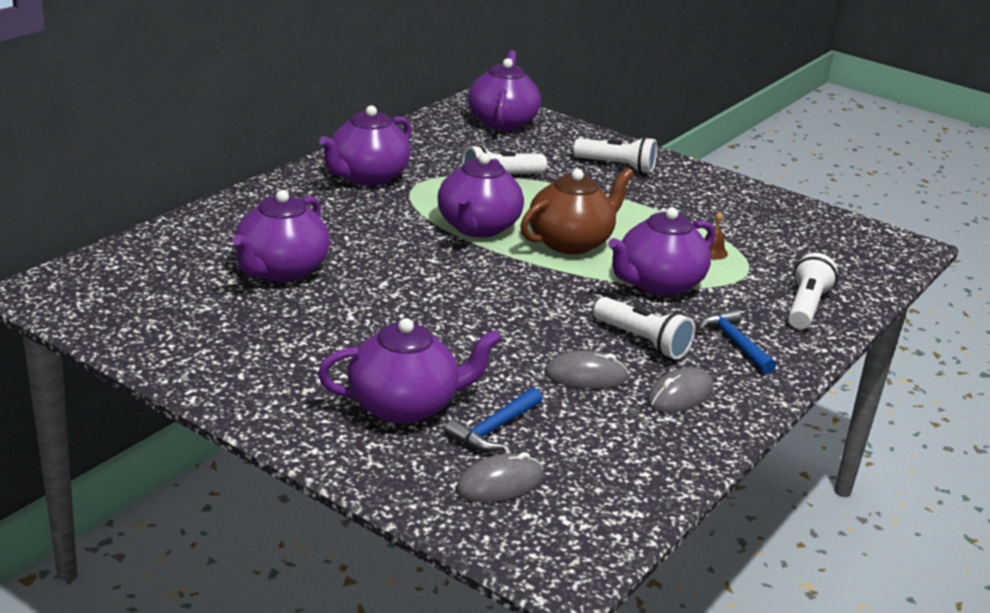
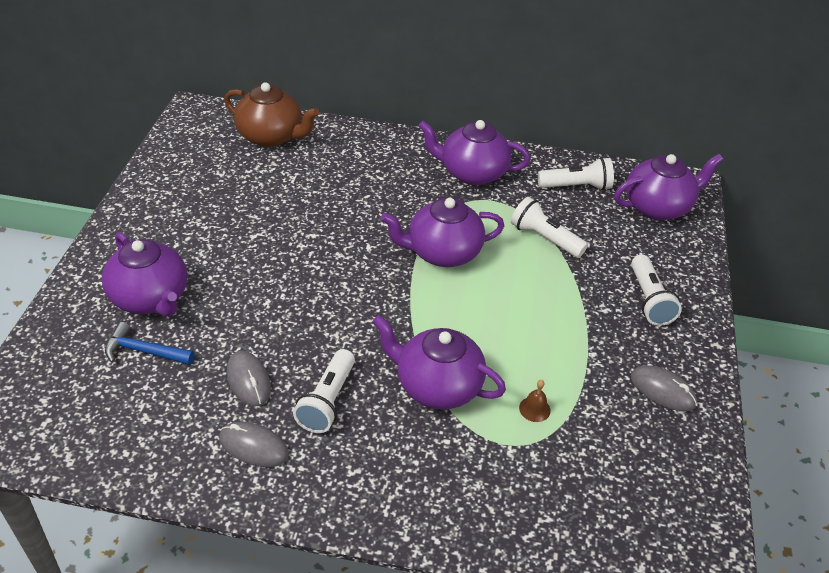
camera: 65 degrees right, 15 degrees up
purple teapot [232,190,330,282] -> none
grey mouse [455,452,544,502] -> grey mouse moved to [631,365,697,411]
brown teapot [520,168,634,255] -> brown teapot moved to [224,82,319,147]
blue hammer [698,309,776,374] -> none
white flashlight [788,253,838,329] -> white flashlight moved to [538,157,614,190]

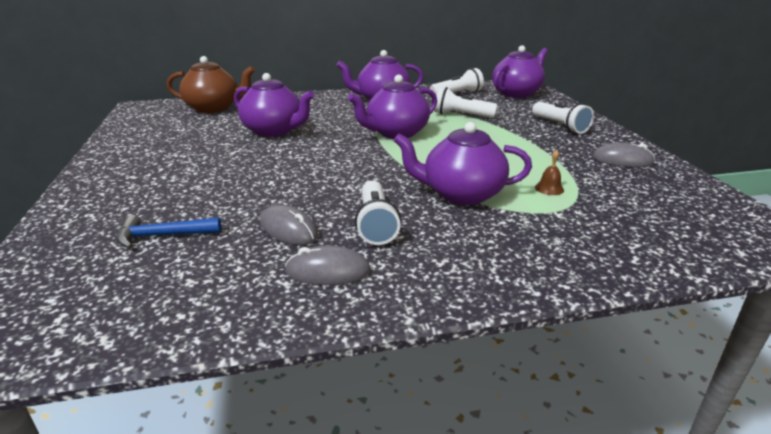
camera: 20 degrees left, 15 degrees down
purple teapot [102,232,187,317] -> purple teapot moved to [234,73,314,137]

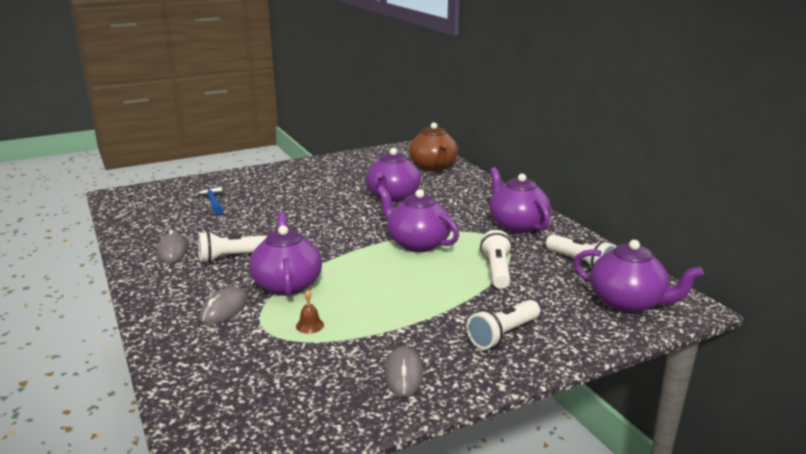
camera: 75 degrees right, 5 degrees down
grey mouse [260,205,318,245] -> grey mouse moved to [199,287,248,324]

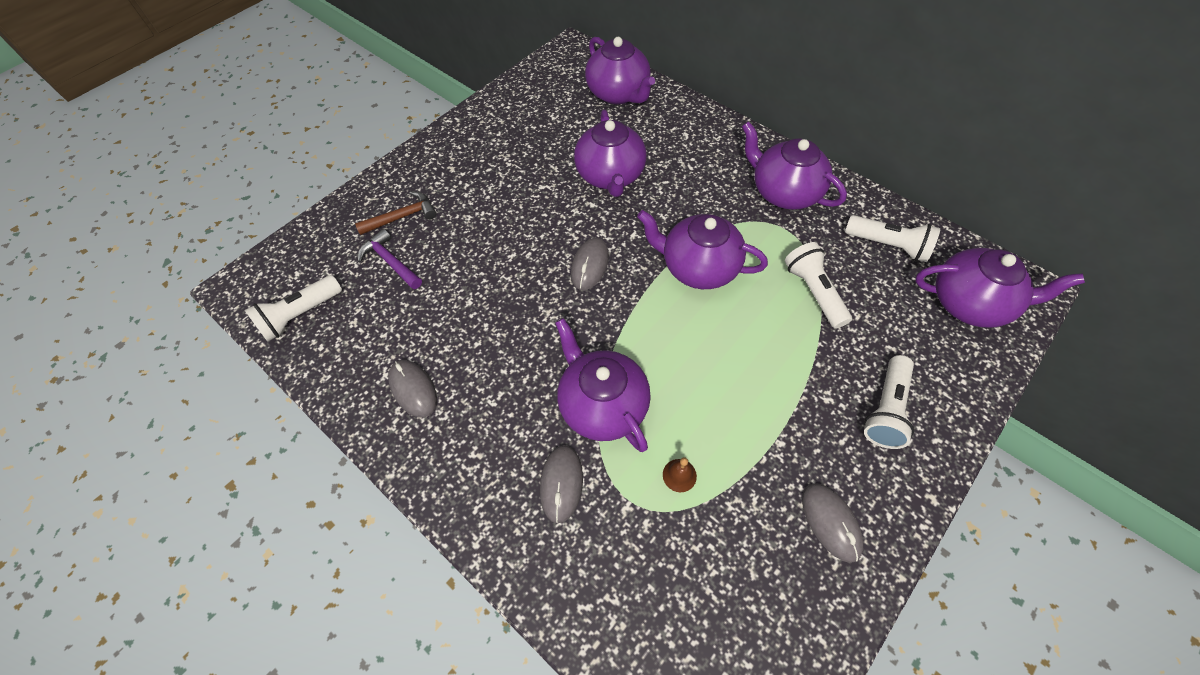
camera: 20 degrees left, 35 degrees up
blue hammer [193,186,223,215] -> purple hammer [358,229,422,289]
white flashlight [198,231,267,263] -> white flashlight moved to [245,275,342,342]
brown teapot [409,122,458,171] -> purple teapot [585,37,655,105]
none -> brown hammer [355,191,436,235]
none -> grey mouse [571,238,609,290]

